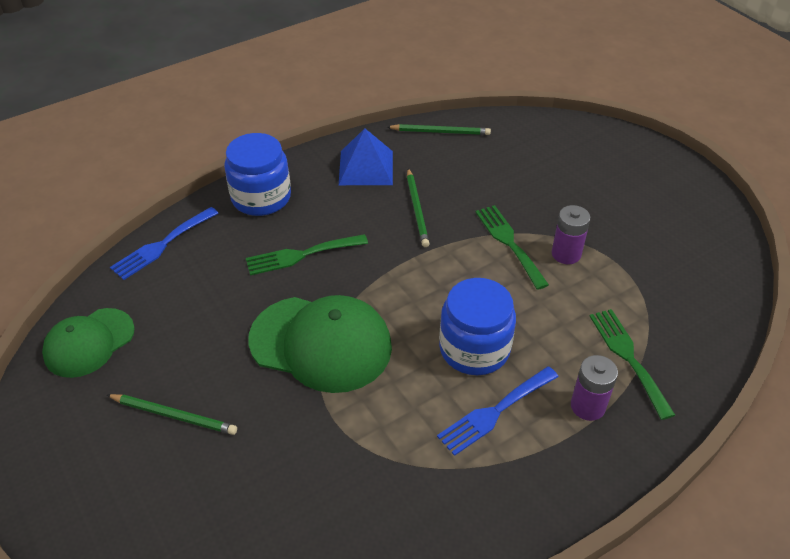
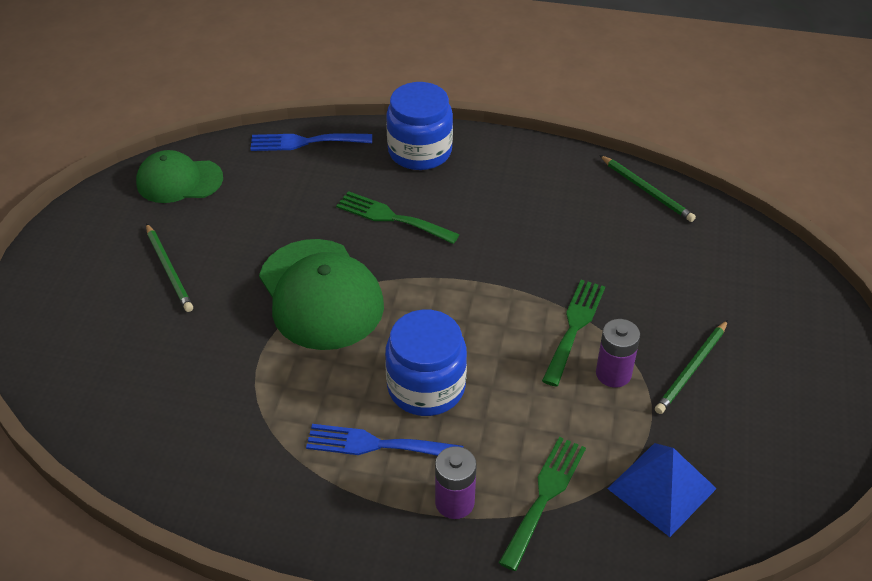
camera: 45 degrees right, 0 degrees up
blue pyramid [339,128,393,185] -> blue pyramid moved to [607,443,717,537]
green pencil [407,168,429,247] -> green pencil moved to [655,320,728,414]

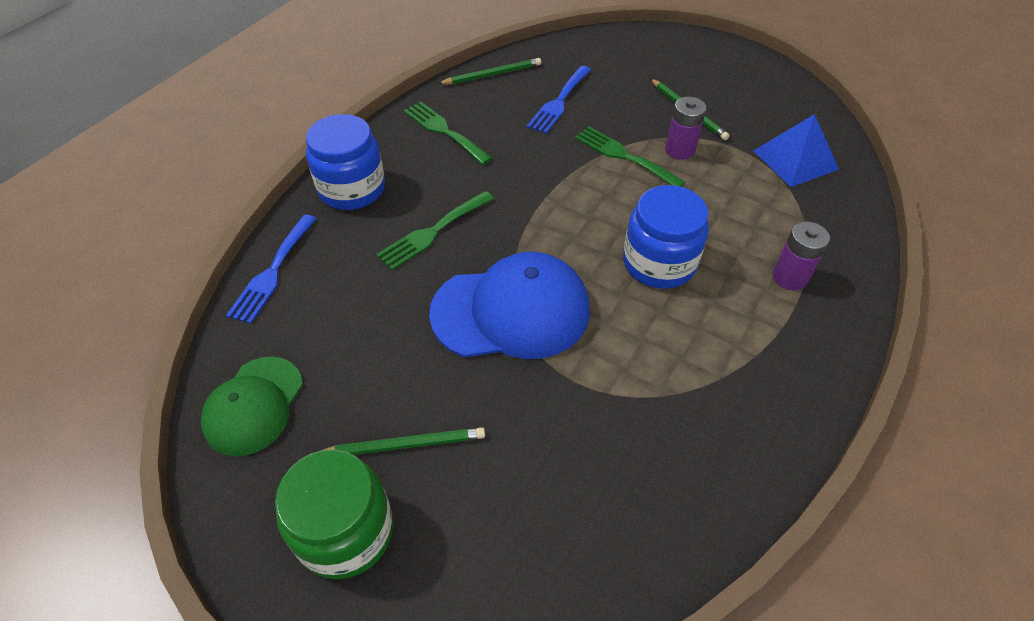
camera: 70 degrees left, 5 degrees up
green cap [259,239,384,350] -> blue cap [429,252,590,359]
blue fork [306,424,463,456] -> blue fork moved to [527,66,591,134]
green fork [499,437,586,571] -> green fork moved to [404,102,493,165]
none -> green jar [275,449,393,579]

